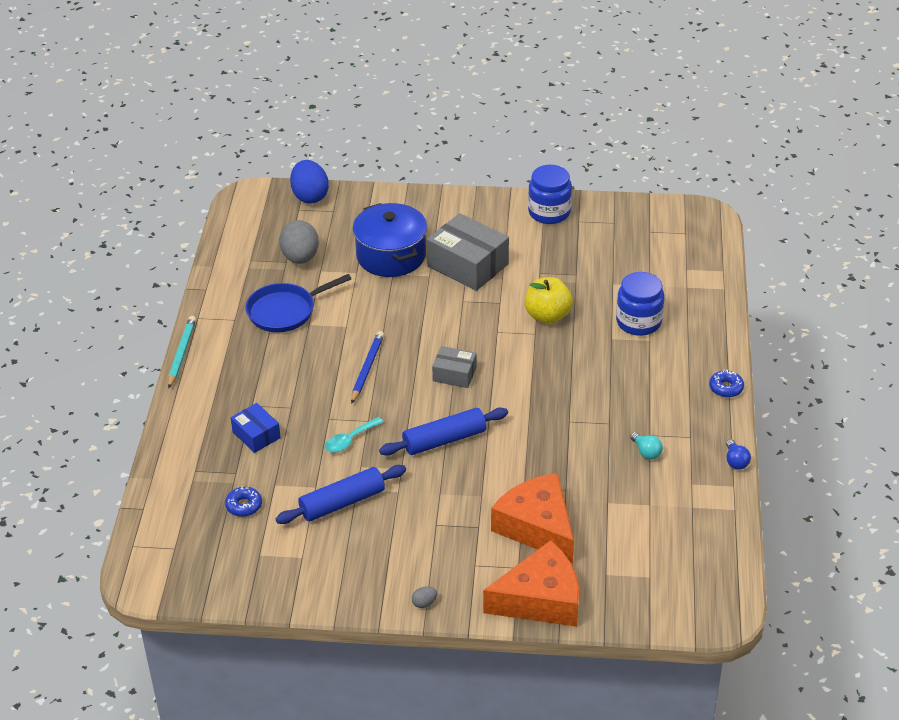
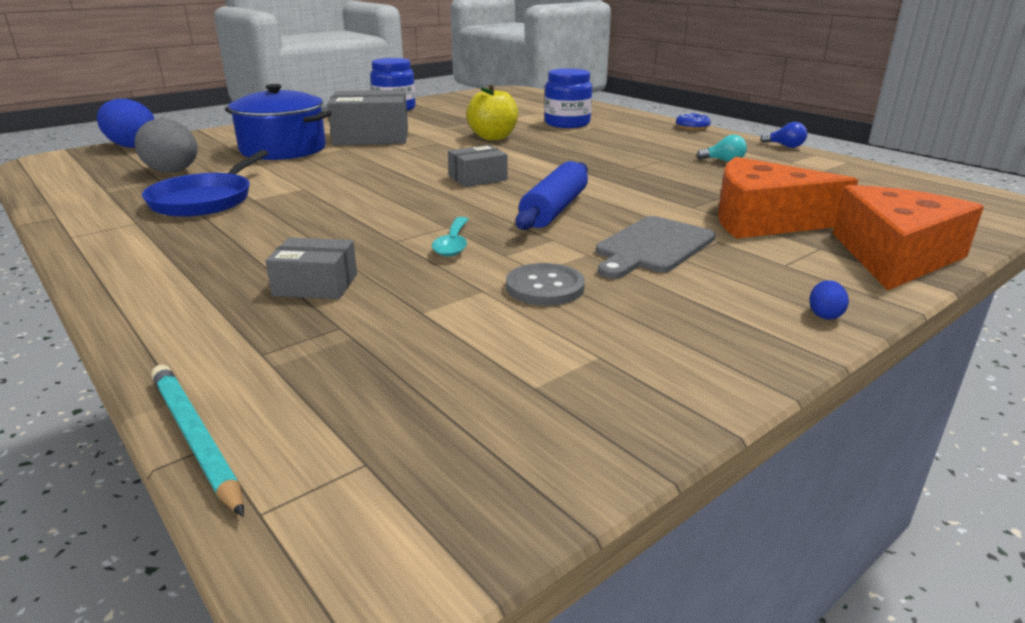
camera: 45 degrees left, 15 degrees down
turquoise pencil [168,316,196,389] -> turquoise pencil moved to [151,365,244,517]
blue donut [225,487,262,517] -> none
blue box [231,403,281,453] -> grey box [266,238,357,299]
blue rolling pin [276,465,406,524] -> grey button [506,263,585,306]
blue pencil [351,331,384,404] -> none
grey egg [412,586,437,608] -> blue egg [809,280,849,320]
none -> grey cutting board [596,216,716,279]

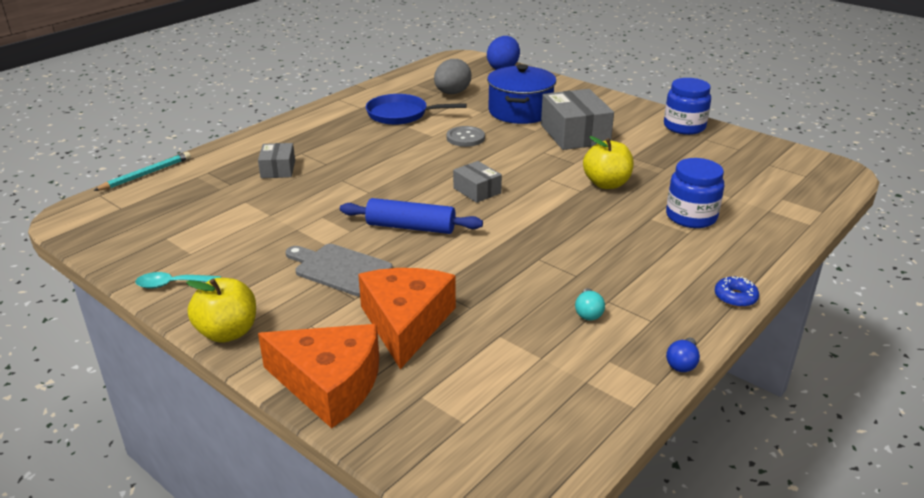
camera: 80 degrees right, 5 degrees up
turquoise spoon [432,217,469,257] -> turquoise spoon moved to [135,272,221,289]
grey button [506,263,585,306] -> grey button moved to [447,126,485,147]
blue egg [809,280,849,320] -> yellow apple [186,278,256,343]

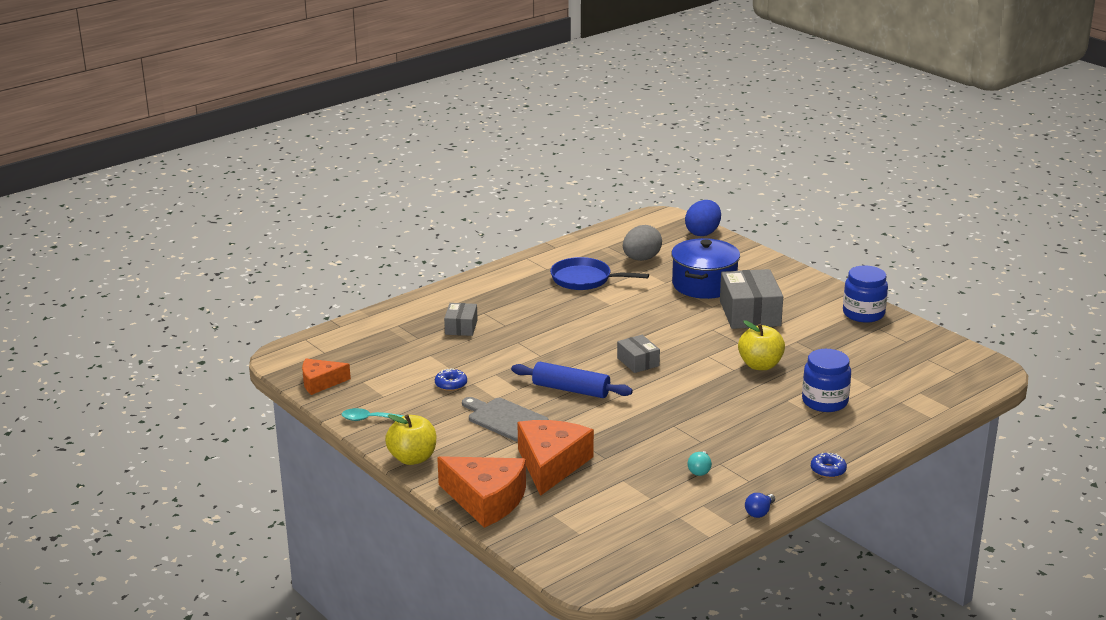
camera: 10 degrees right, 5 degrees down
turquoise pencil [93,152,191,191] -> none
grey button [447,126,485,147] -> none
none -> orange cheese [302,359,351,395]
none -> blue donut [435,368,467,391]

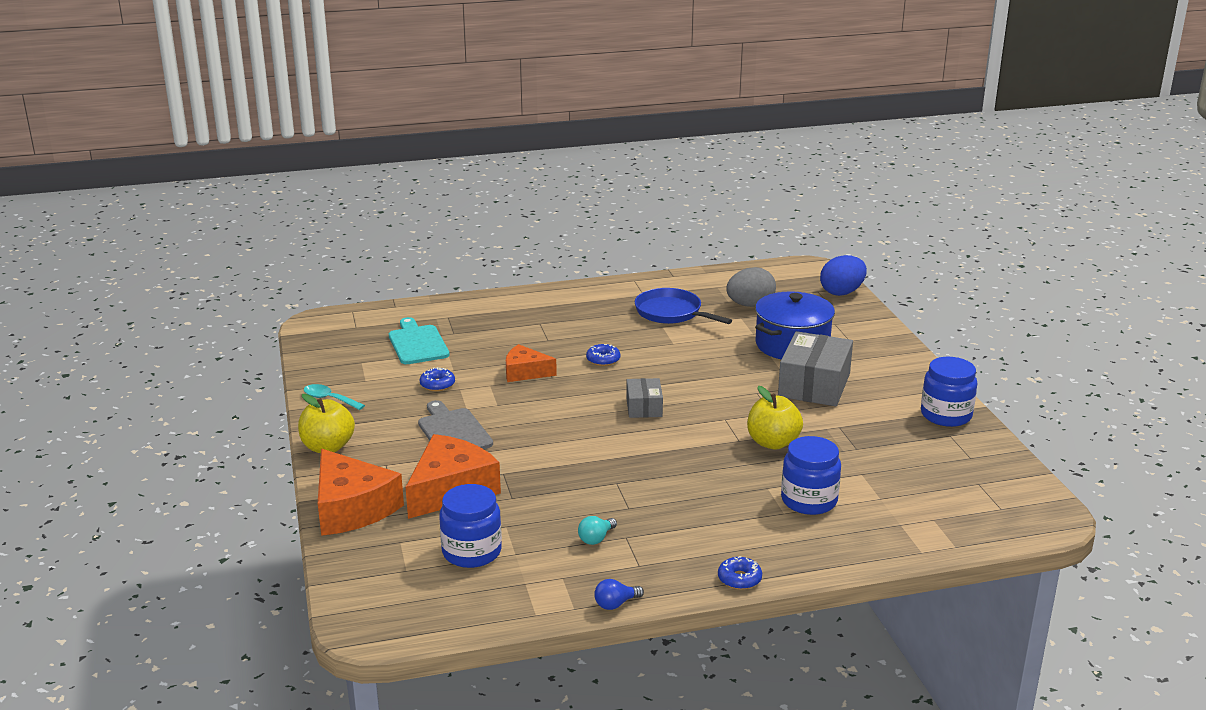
camera: 25 degrees right, 0 degrees up
orange cheese [302,359,351,395] -> orange cheese moved to [506,344,557,382]
grey box [444,303,478,336] -> none
blue rolling pin [511,362,633,398] -> none
none -> turquoise cutting board [389,317,450,364]
none -> blue jar [439,484,502,568]
none -> blue donut [586,344,620,366]

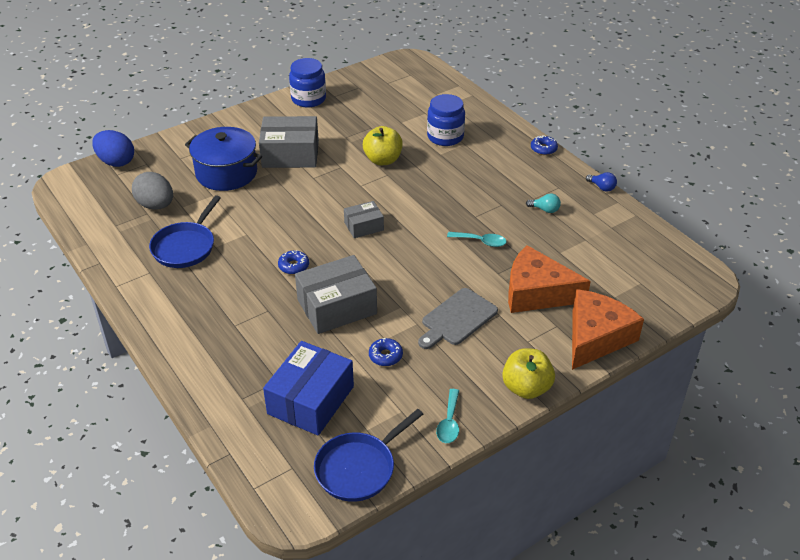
camera: 110 degrees left, 15 degrees up
turquoise cutting board [389,317,450,364] -> blue box [263,341,354,436]
blue jar [439,484,502,568] -> none
orange cheese [506,344,557,382] -> grey box [295,255,377,334]
none -> blue pan [314,409,423,502]
none -> turquoise spoon [447,232,507,247]

